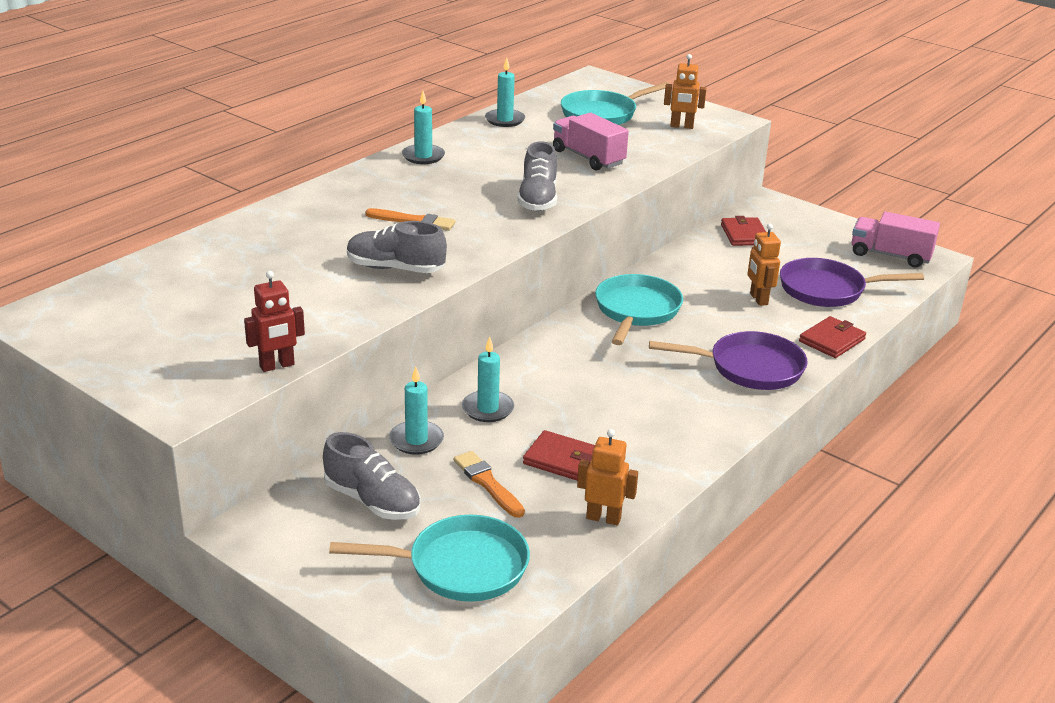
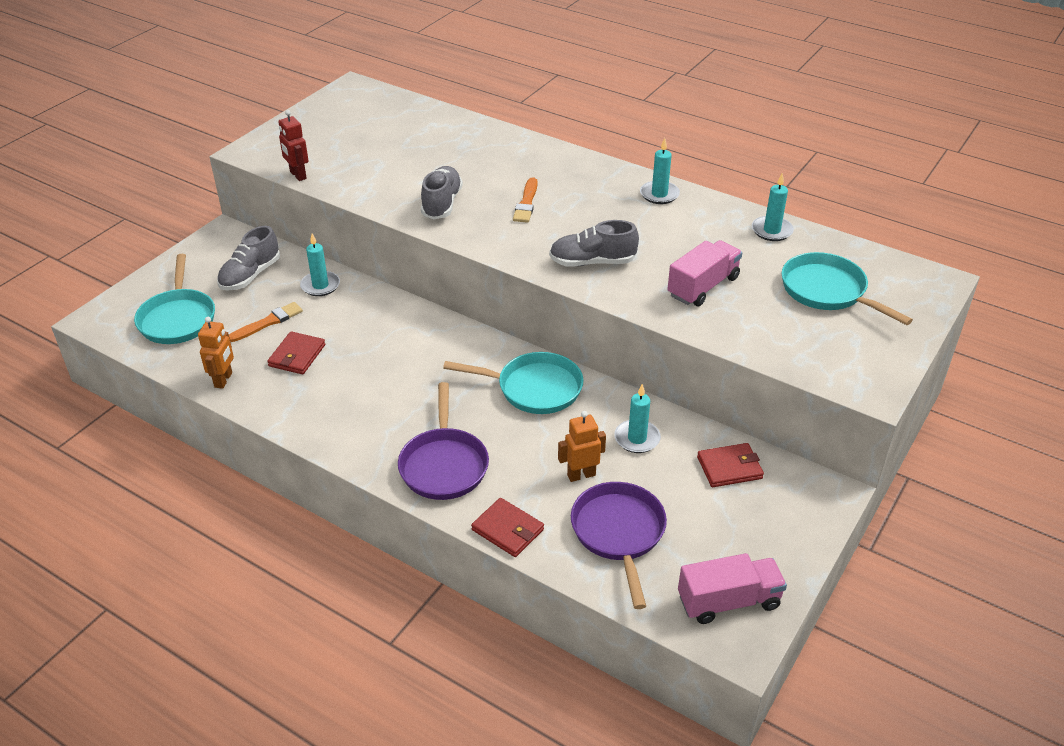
camera: 85 degrees right, 10 degrees up
turquoise candle [462,337,514,422] -> turquoise candle moved to [614,384,661,453]
orange robot [664,54,707,129] -> none
pink truck [852,212,940,268] -> pink truck turned 60 degrees clockwise [678,553,787,624]

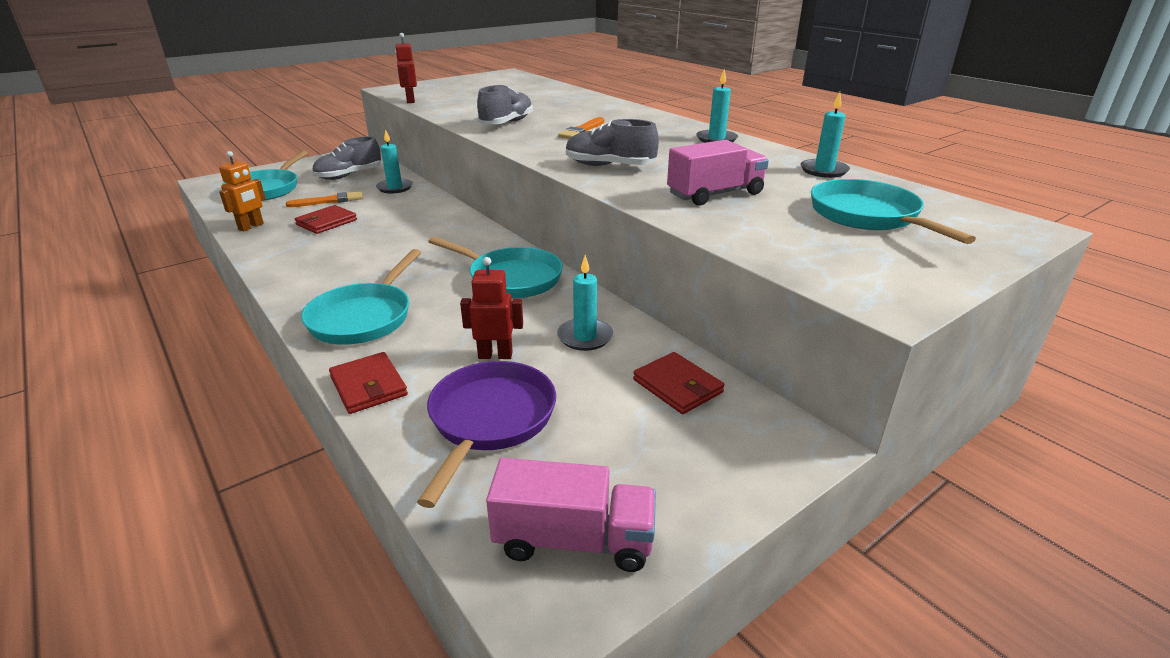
camera: 20 degrees right, 10 degrees down
purple pan [398,382,489,500] -> turquoise pan [301,249,421,345]
orange robot [558,411,606,482] -> red robot [460,257,523,359]
red wallet [697,443,764,487] -> red wallet turned 45 degrees clockwise [633,352,725,414]

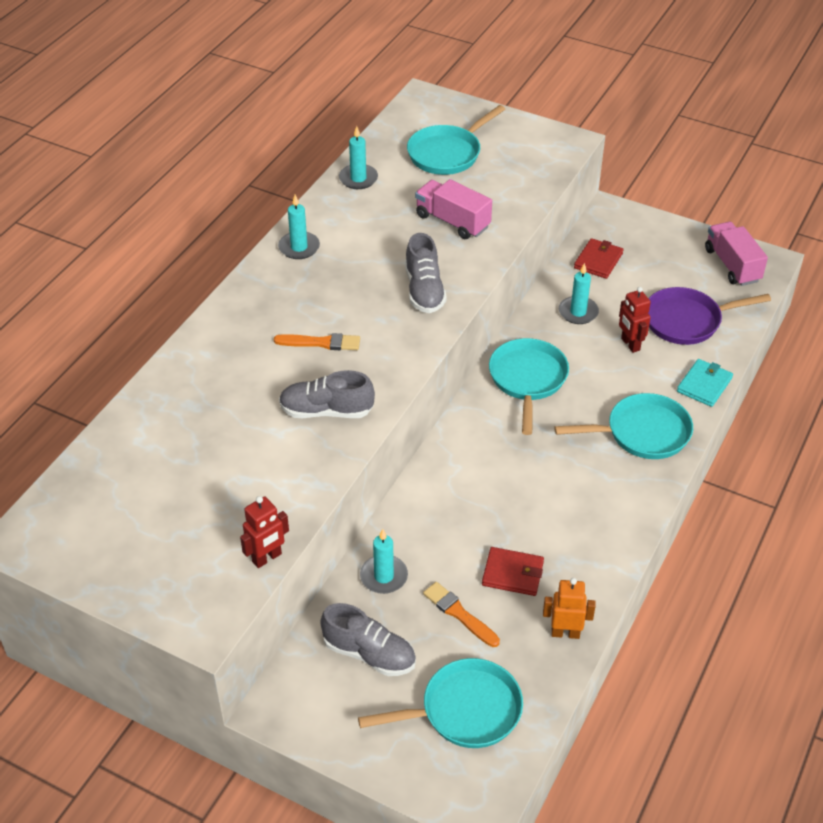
camera: 115 degrees left, 15 degrees up
red wallet [329,352,408,414] -> turquoise wallet [677,359,733,407]

